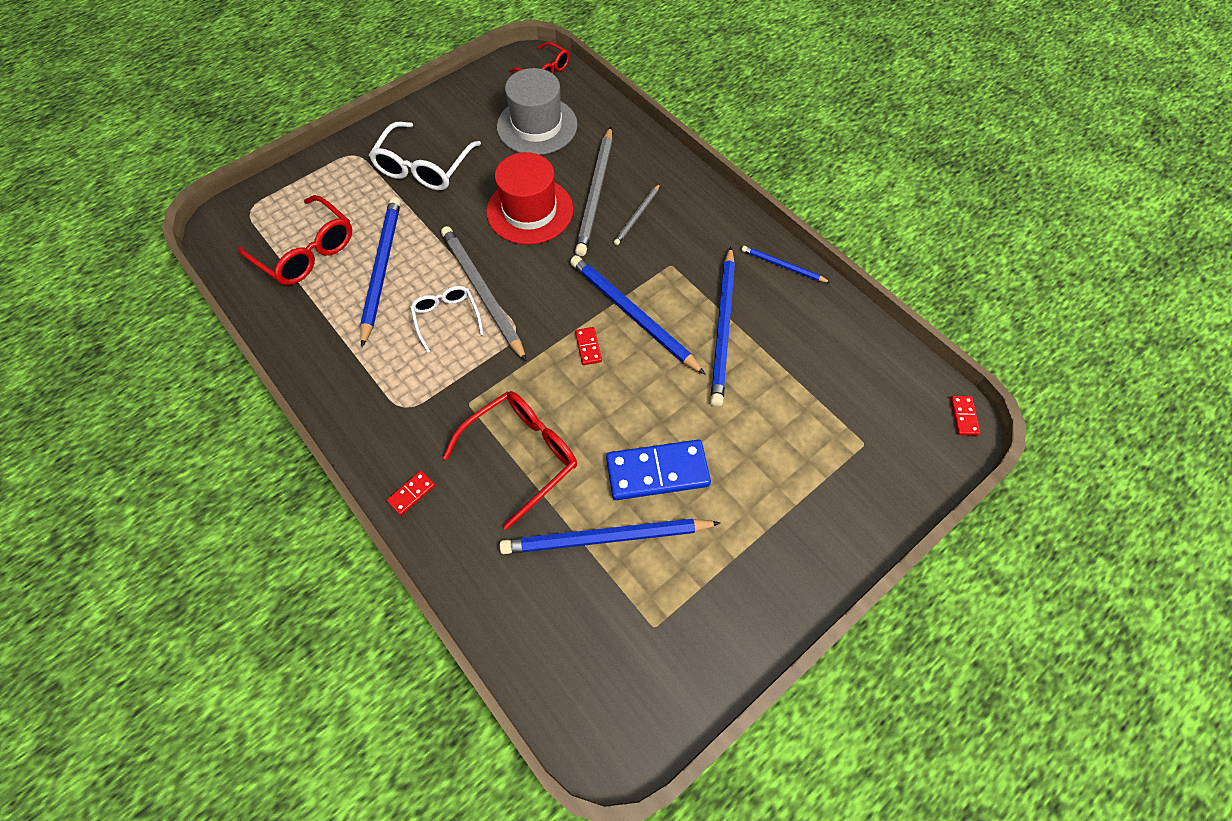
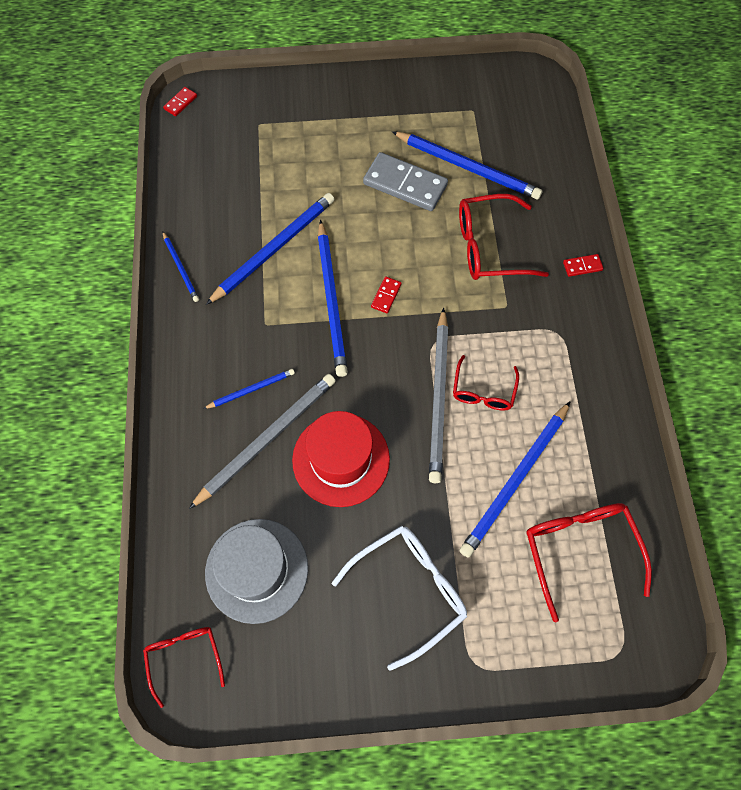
camera: 145 degrees left, 5 degrees up
white glasses [410,286,484,353] -> red glasses [453,355,519,411]
blue domino [606,440,711,500] -> grey domino [363,152,448,211]
grey pencil [614,184,660,245] -> blue pencil [203,369,295,409]

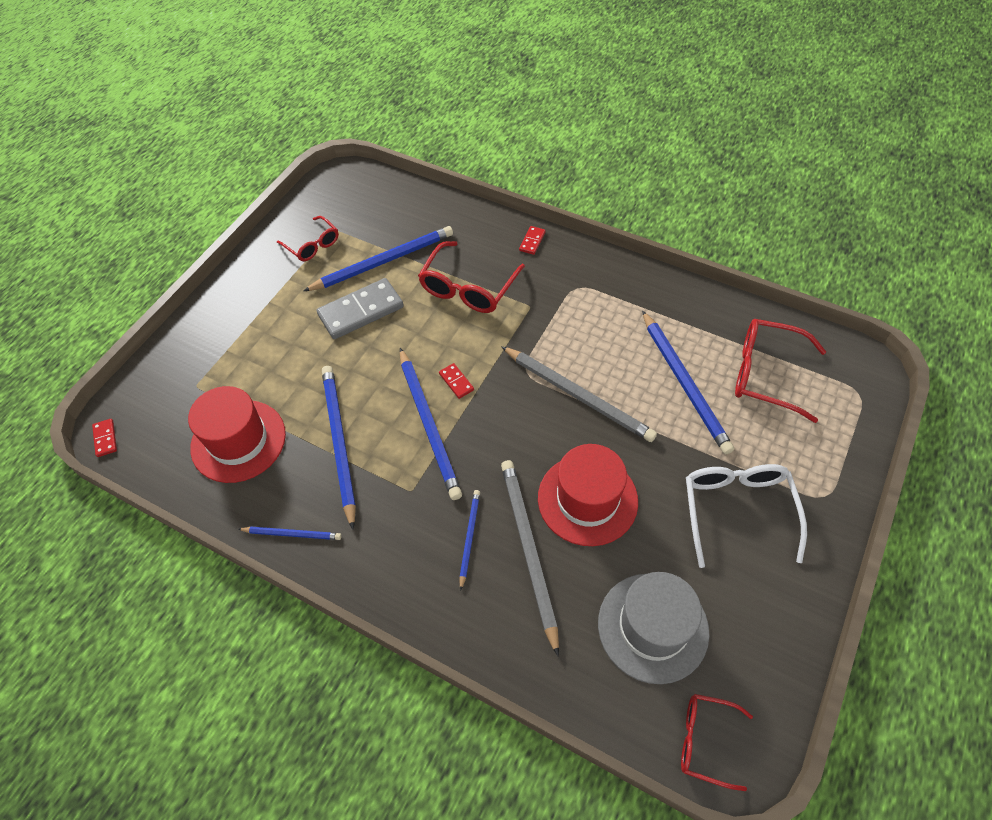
camera: 55 degrees left, 10 degrees down
blue pencil [318,220,348,377] -> blue pencil turned 45 degrees clockwise [400,348,462,500]
red glasses [453,355,519,411] -> red glasses moved to [277,216,339,261]
none -> red hat [188,386,286,483]

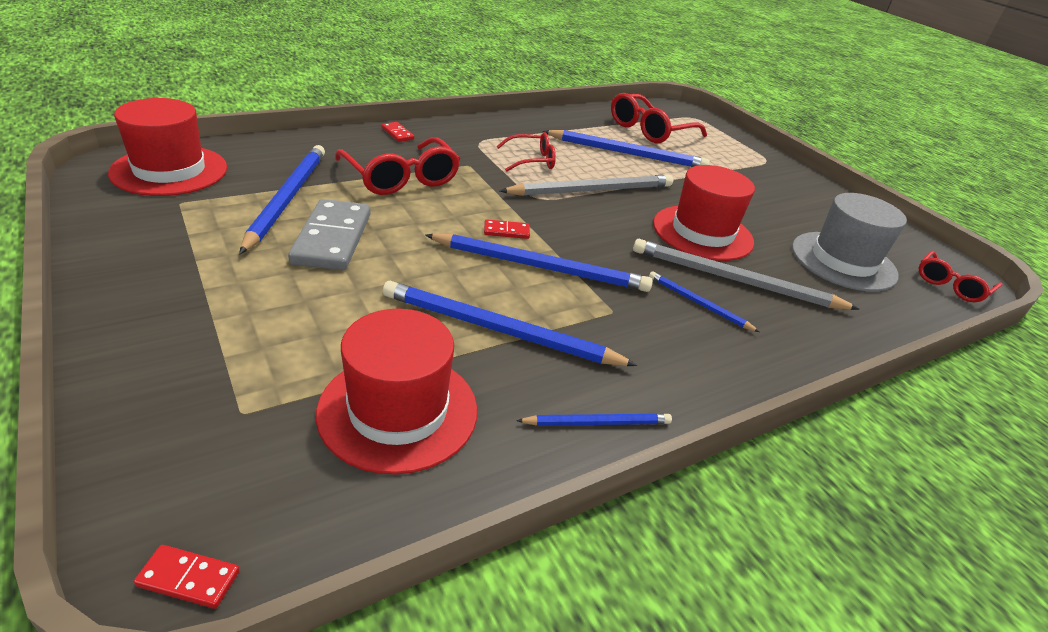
camera: 65 degrees left, 20 degrees down
blue pencil [238,527,341,540] -> blue pencil turned 45 degrees clockwise [516,414,672,426]
red glasses [277,216,339,261] -> red glasses moved to [496,132,556,172]
white glasses [686,464,807,568] -> none
none -> red hat [108,98,227,196]

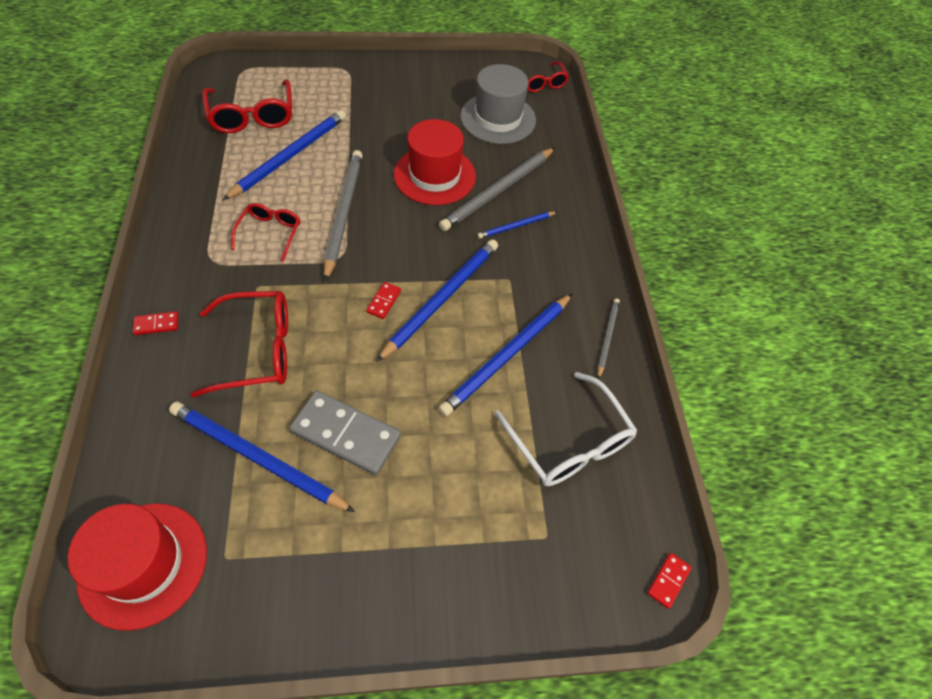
camera: 65 degrees left, 20 degrees up
red hat [316,309,477,474] -> white glasses [495,372,637,486]
blue pencil [516,414,672,426] -> grey pencil [598,298,620,379]

